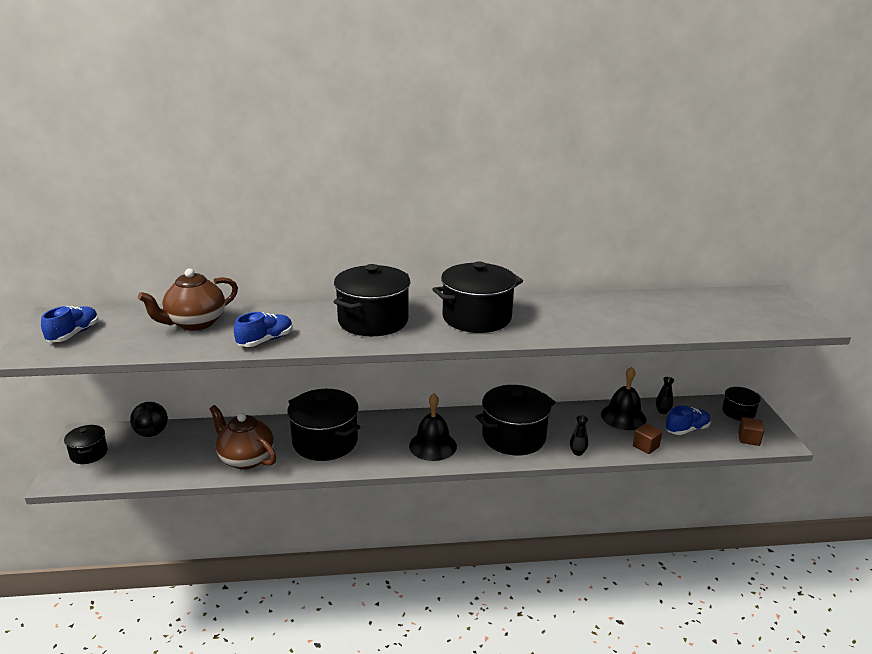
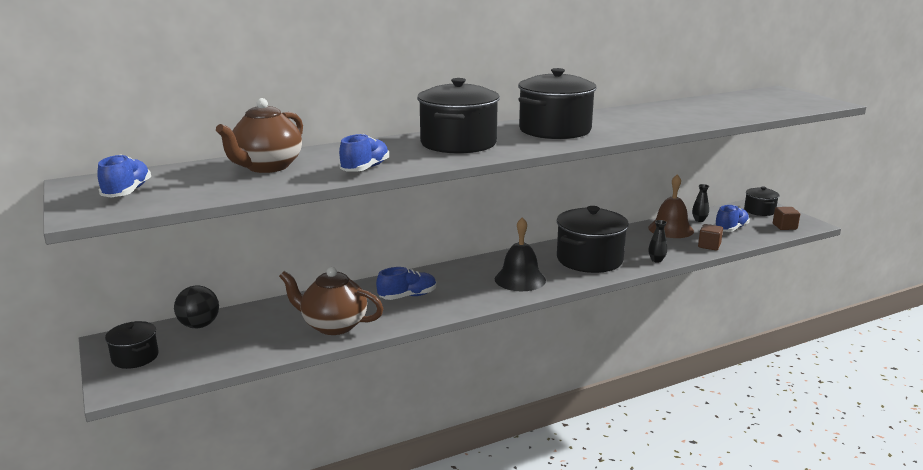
camera: 20 degrees left, 5 degrees down
black pot [287,389,360,461] -> blue shoe [376,267,436,300]
black bell [601,367,647,430] -> brown bell [648,174,694,238]

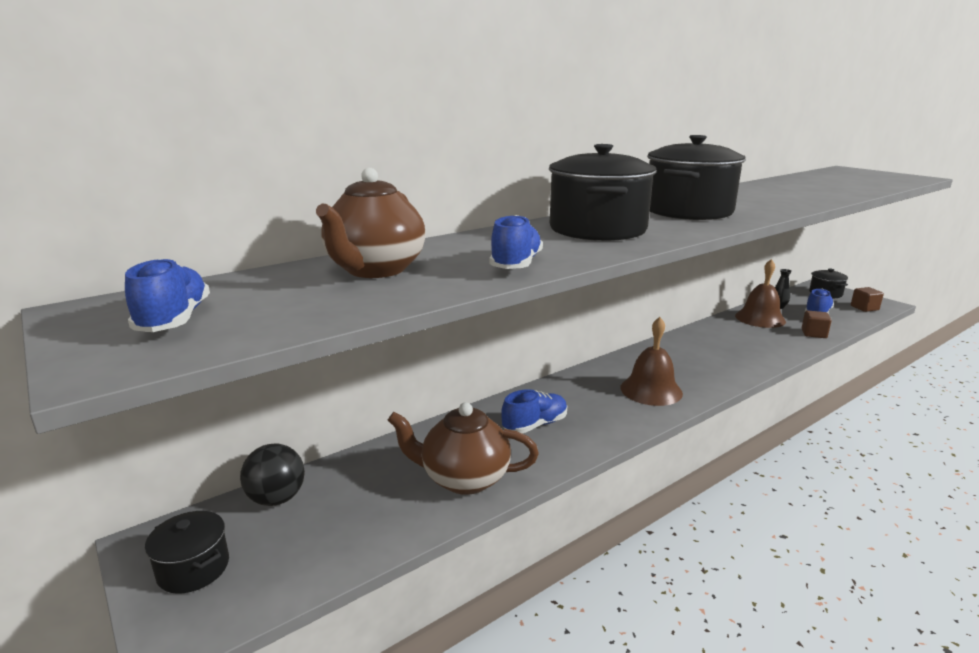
camera: 10 degrees left, 0 degrees up
black bell [495,217,546,291] -> brown bell [620,317,683,406]
black pot [557,206,629,273] -> none
black vase [648,220,667,263] -> none

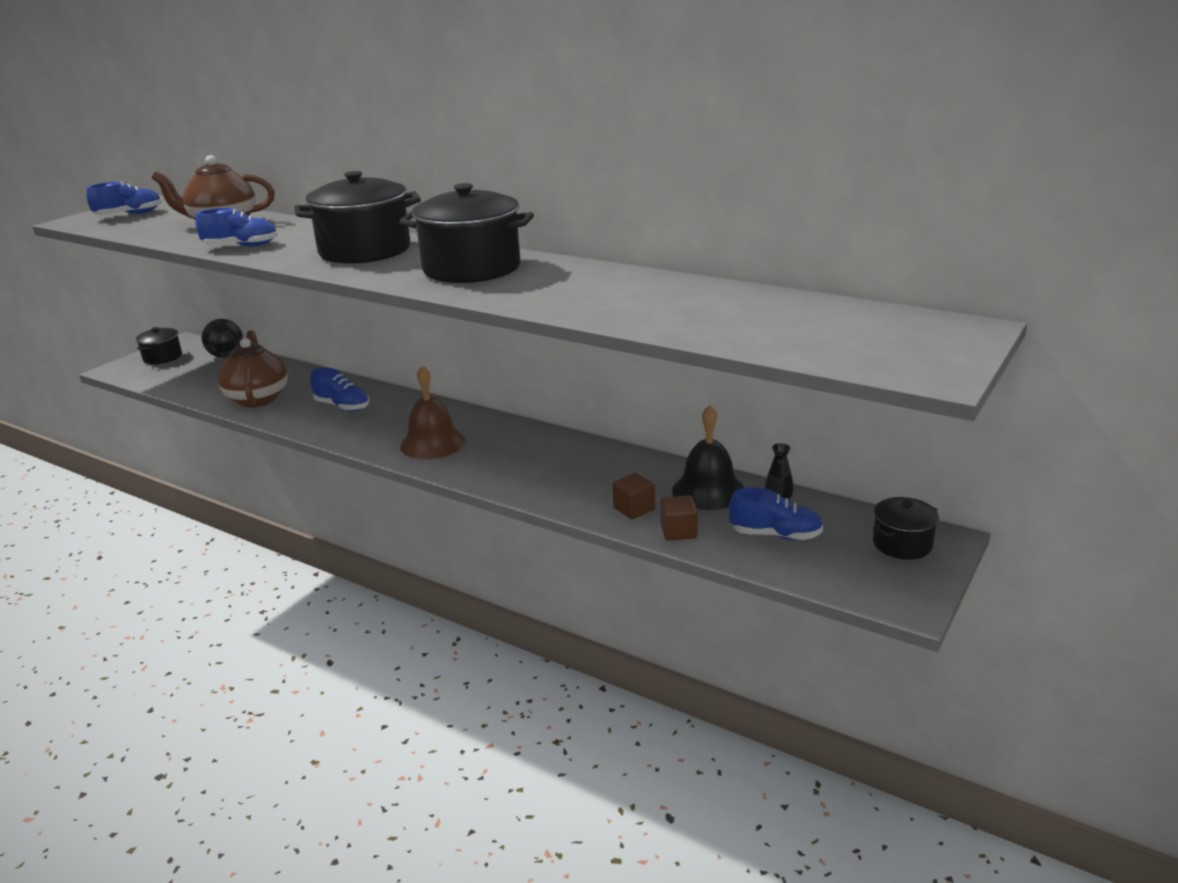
camera: 70 degrees right, 5 degrees up
brown bell [735,259,786,328] -> black bell [672,405,744,510]
brown cube [851,287,884,312] -> brown cube moved to [612,473,655,519]

